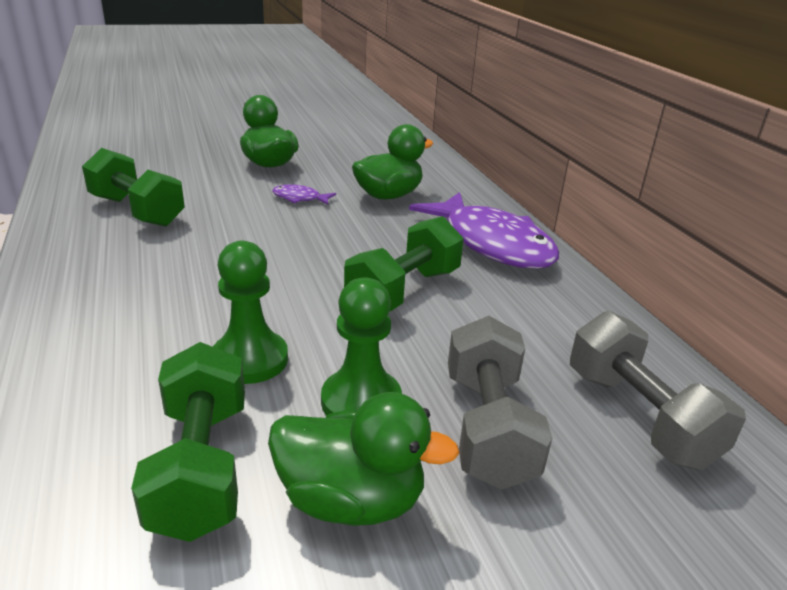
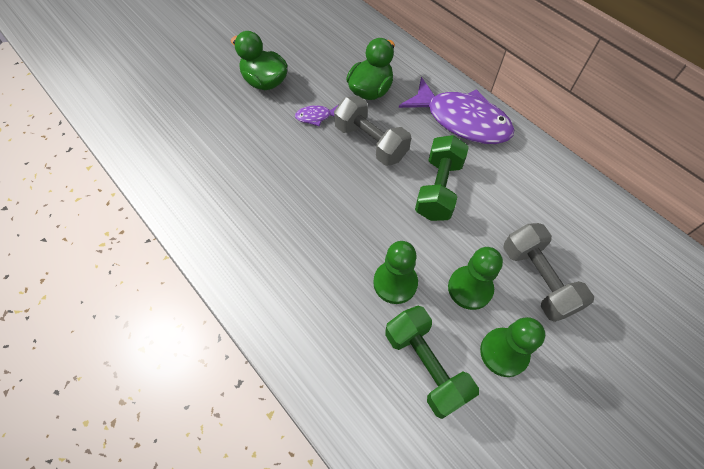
camera: 20 degrees left, 30 degrees up
green dumbbell [82,148,185,227] -> none
green duck [268,392,460,526] -> green pawn [480,317,545,377]
grey dumbbell [570,311,746,470] -> grey dumbbell moved to [334,96,411,166]

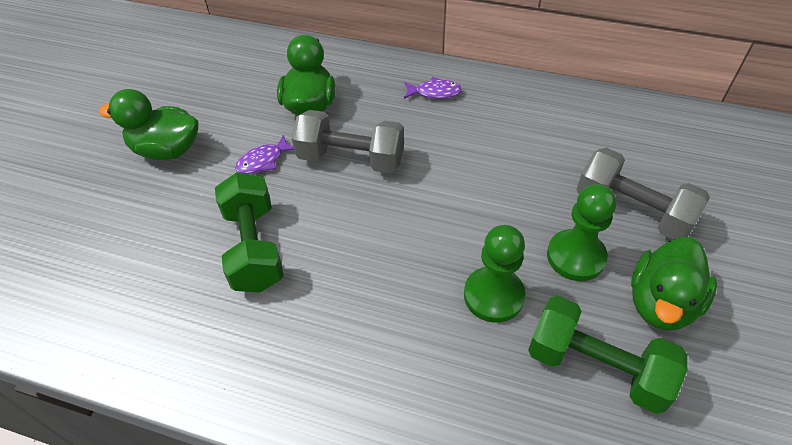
camera: 30 degrees left, 10 degrees down
purple fish [399,77,514,144] -> purple fish [404,77,462,99], size x0.41
green dumbbell [415,135,469,221] -> green dumbbell moved to [215,172,284,292]
green pawn [480,317,545,377] -> green duck [631,237,717,331]

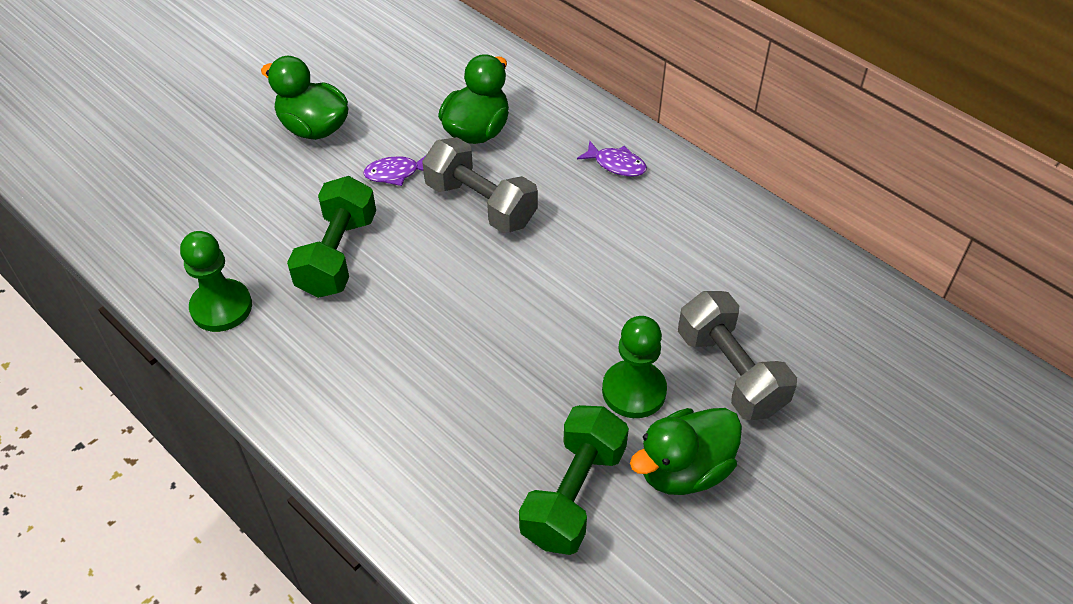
camera: 25 degrees right, 0 degrees up
green pawn [464,225,526,323] -> green pawn moved to [180,231,252,332]
green dumbbell [528,296,687,414] -> green dumbbell turned 60 degrees clockwise [519,405,629,555]

